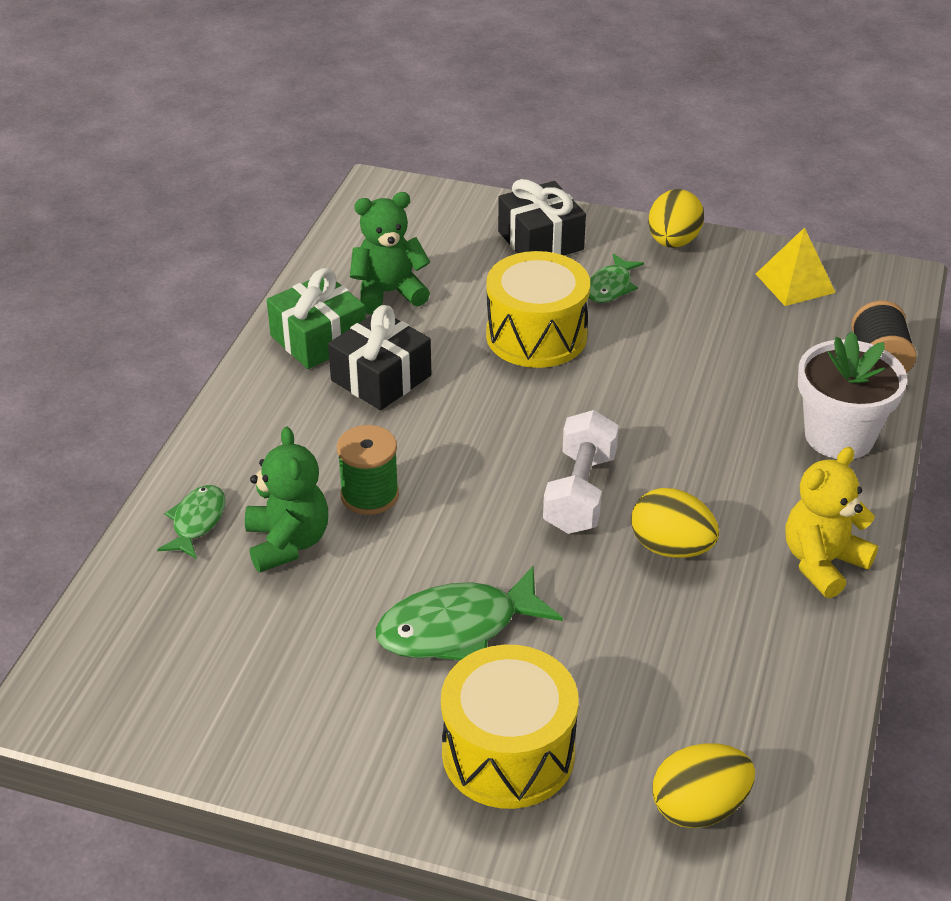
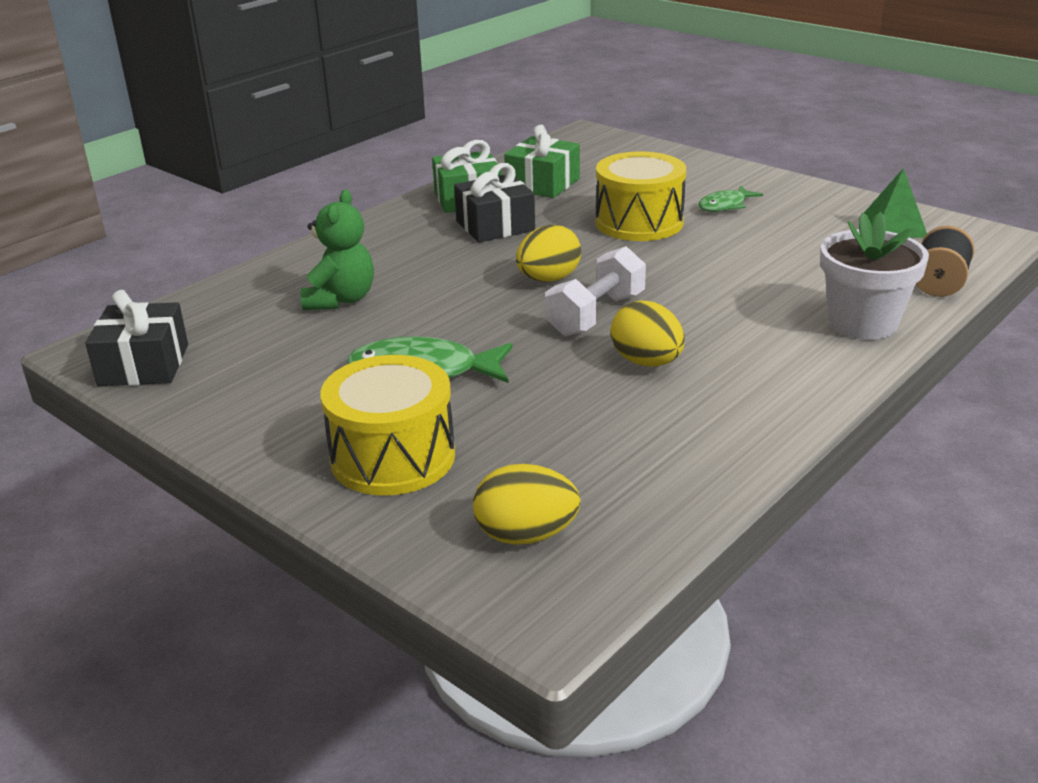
camera: 25 degrees right, 10 degrees down
green fish [157,485,226,559] -> none
green spool [337,425,399,515] -> none
green teddy bear [350,192,430,314] -> green gift [504,125,580,198]
black gift [498,179,586,255] -> black gift moved to [85,290,188,386]
yellow egg [648,189,704,248] -> yellow egg moved to [516,225,581,282]
yellow pyramid [756,227,836,306] -> green pyramid [864,168,927,238]
yellow teddy bear [786,447,878,598] -> none

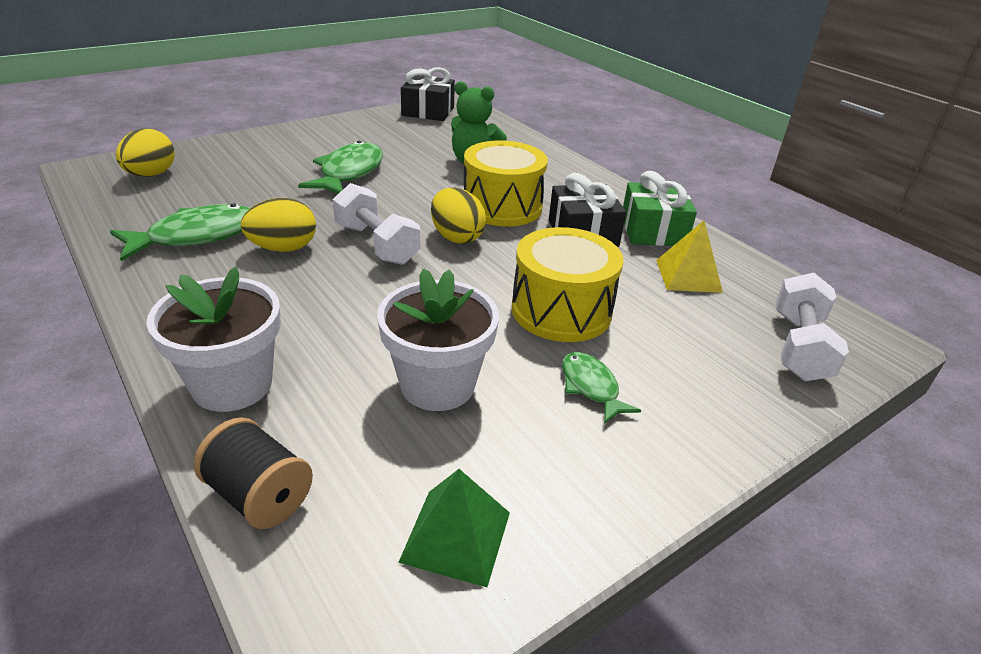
camera: 100 degrees right, 5 degrees up
yellow drum [320,355,455,496] -> yellow drum moved to [464,140,548,226]
green gift [504,125,580,198] -> yellow pyramid [656,220,723,293]
none -> green fish [110,204,250,261]
none -> white flower pot [377,269,499,411]
none -> white dumbbell [776,273,849,381]

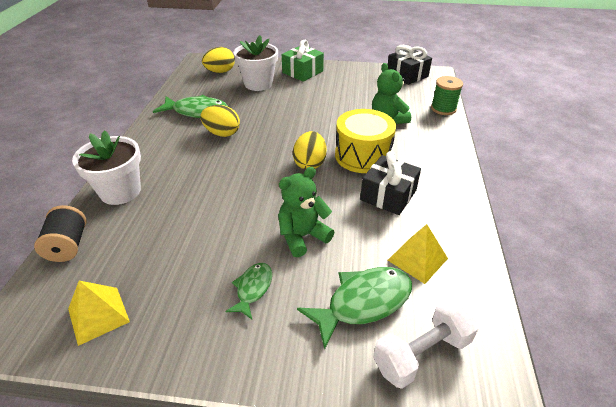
camera: 45 degrees right, 5 degrees up
green fish [298,141,383,194] -> green fish moved to [297,267,412,350]
white dumbbell [333,183,420,265] -> none
white flower pot [377,269,499,411] -> white flower pot moved to [234,35,278,91]
green pyramid [398,469,510,587] -> yellow pyramid [68,281,130,346]
yellow drum [511,227,623,342] -> green teddy bear [278,167,334,257]
green gift [623,171,697,246] -> green gift moved to [282,40,324,82]
none -> green spool [431,76,463,115]

